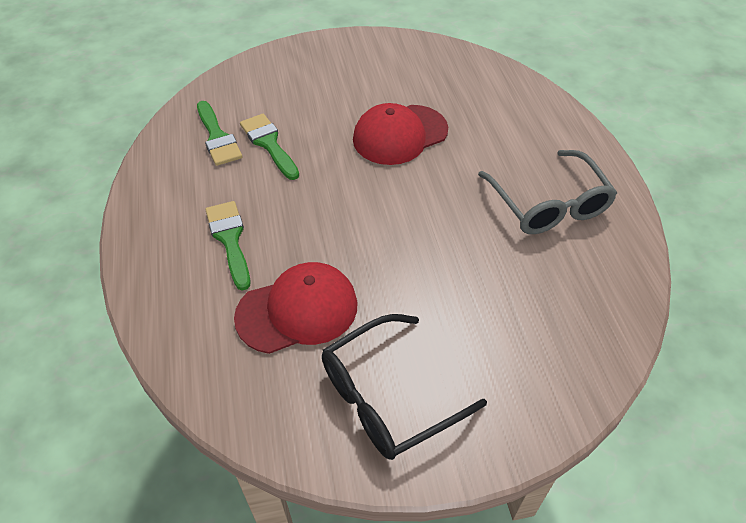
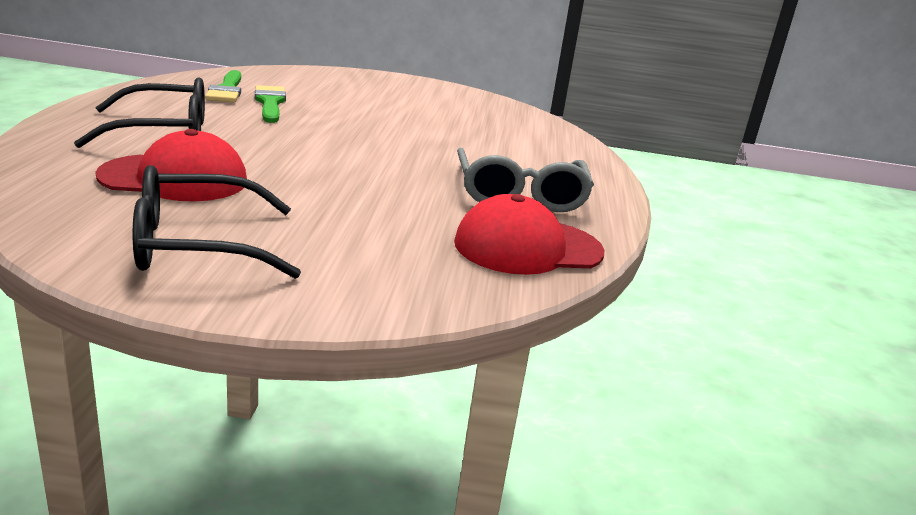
camera: 15 degrees right, 25 degrees down
green brush [205,201,250,291] -> black glasses [74,77,205,148]
red cap [353,103,448,165] -> red cap moved to [454,194,604,275]

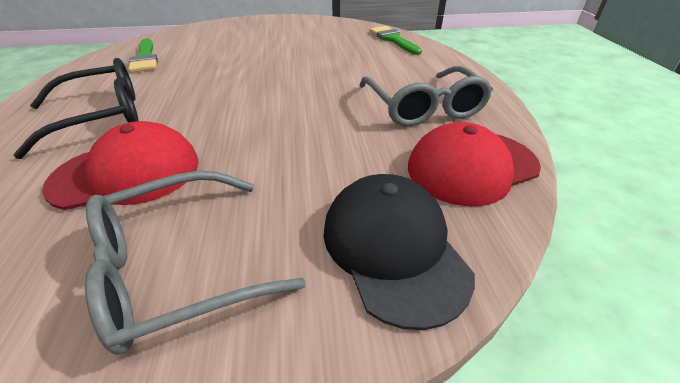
camera: 10 degrees left, 15 degrees up
black glasses [133,165,301,279] -> grey glasses [85,171,306,355]
green brush [255,85,286,123] -> green brush moved to [370,26,422,55]
none -> black cap [323,174,475,330]

